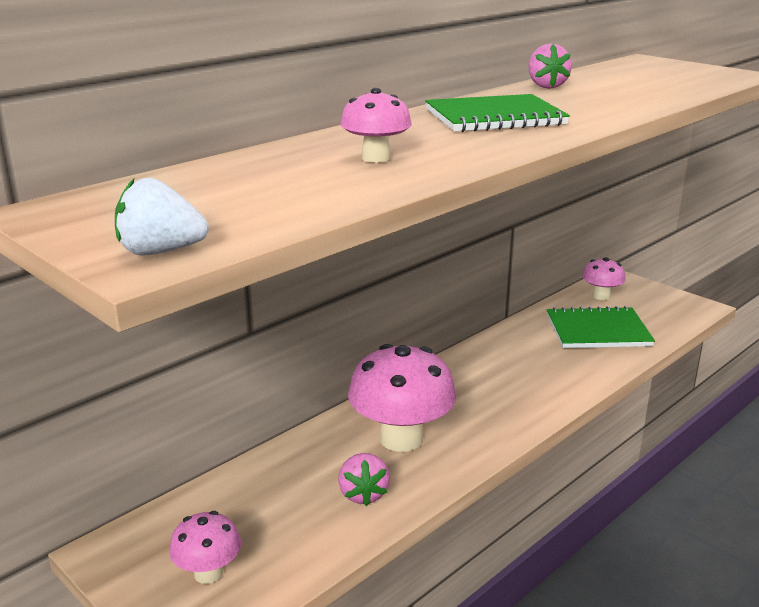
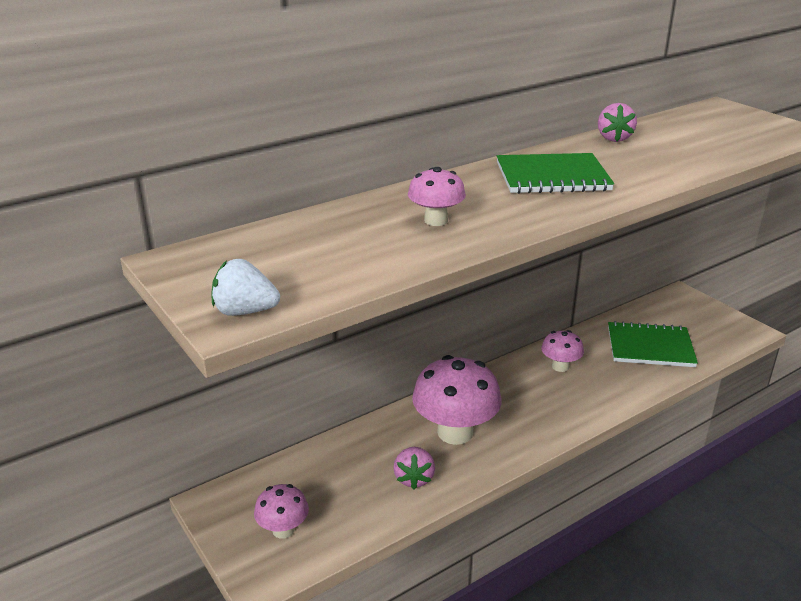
camera: 10 degrees right, 5 degrees up
pink mushroom [582,257,626,300] -> pink mushroom moved to [541,330,584,372]

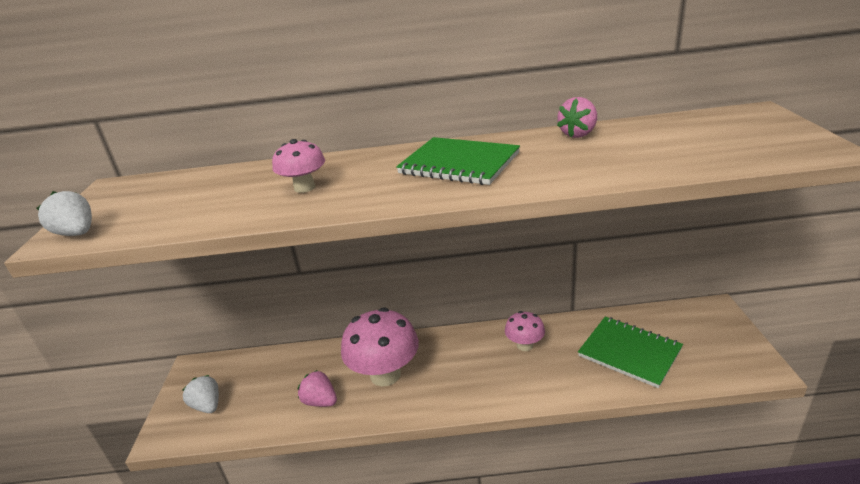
camera: 35 degrees right, 0 degrees up
pink mushroom [254,484,309,539] -> white strawberry [182,375,219,413]
pink strawberry [393,447,435,489] -> pink strawberry turned 90 degrees clockwise [298,370,337,407]

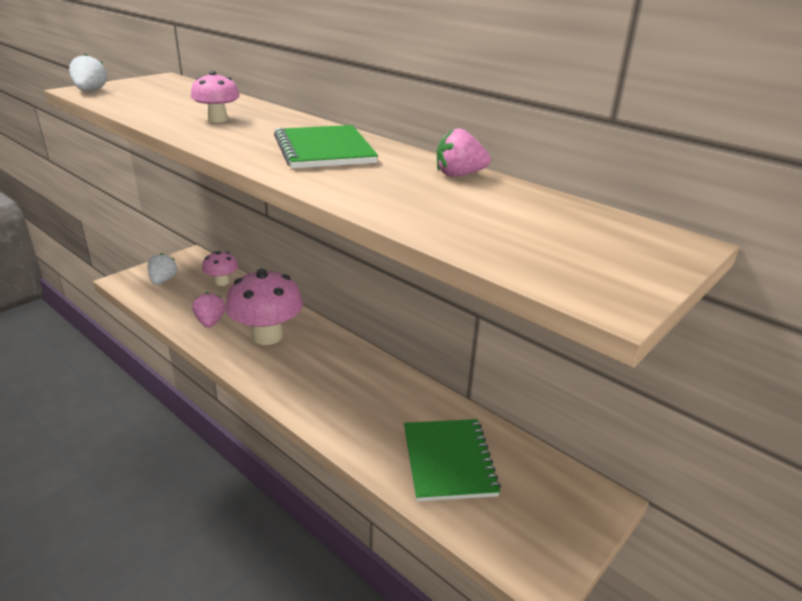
camera: 40 degrees right, 0 degrees up
pink mushroom [505,311,545,351] -> pink mushroom moved to [202,251,238,286]

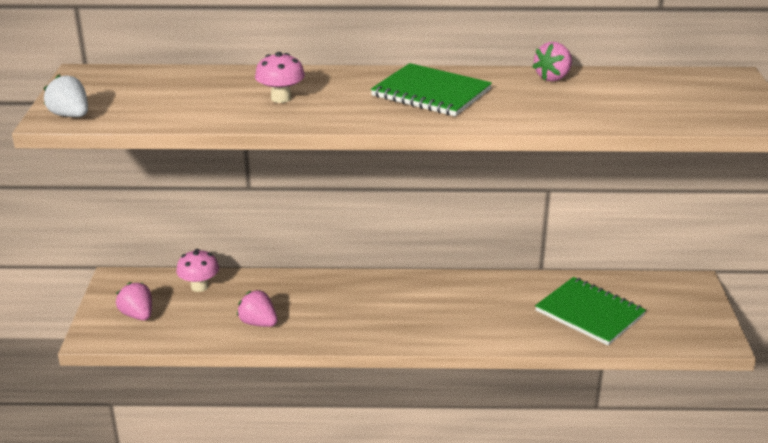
camera: 40 degrees left, 0 degrees up
white strawberry [147,253,178,285] -> pink strawberry [116,282,152,320]
pink mushroom [225,269,303,345] -> none

